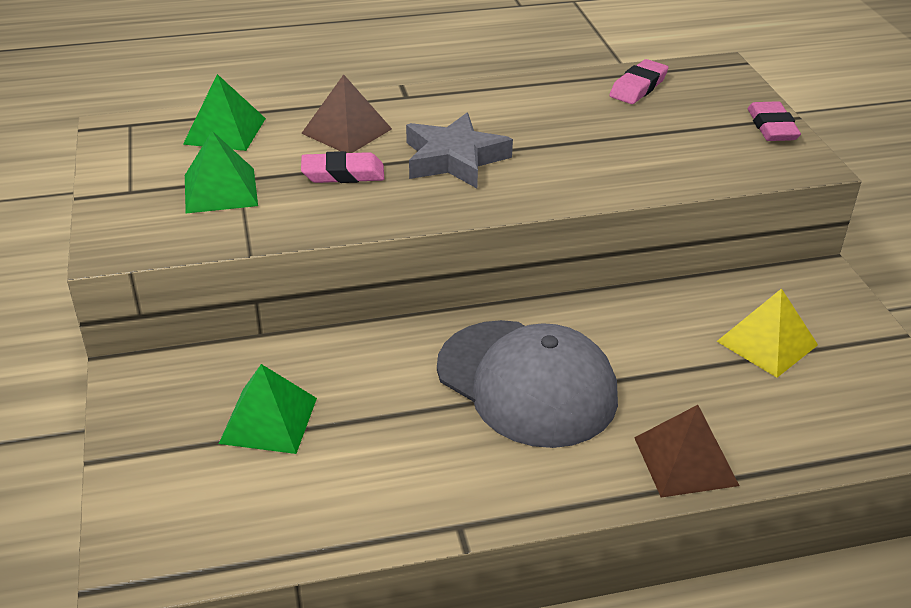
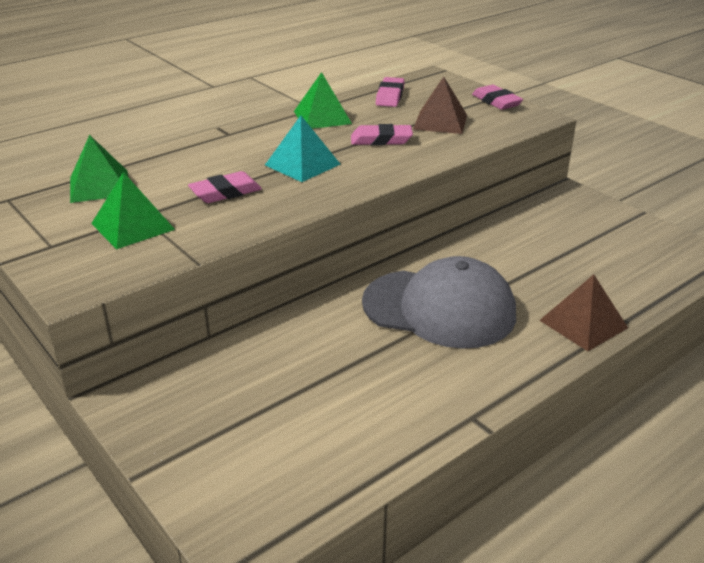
camera: 25 degrees left, 5 degrees down
green pyramid [219,364,317,454] -> green pyramid moved to [294,72,352,129]
brown pyramid [301,74,392,153] -> brown pyramid moved to [413,77,467,134]
grey star [406,113,513,188] -> turquoise pyramid [265,116,341,182]
yellow pyramid [717,288,818,378] -> none
none -> pink eraser [351,124,413,145]

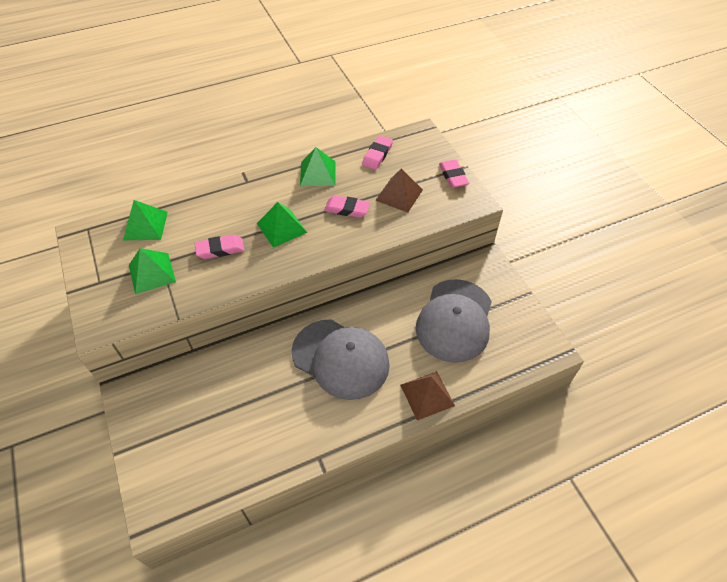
camera: 15 degrees right, 20 degrees up
turquoise pyramid [265,116,341,182] -> green pyramid [257,202,307,248]
none -> grey cap [416,279,492,363]

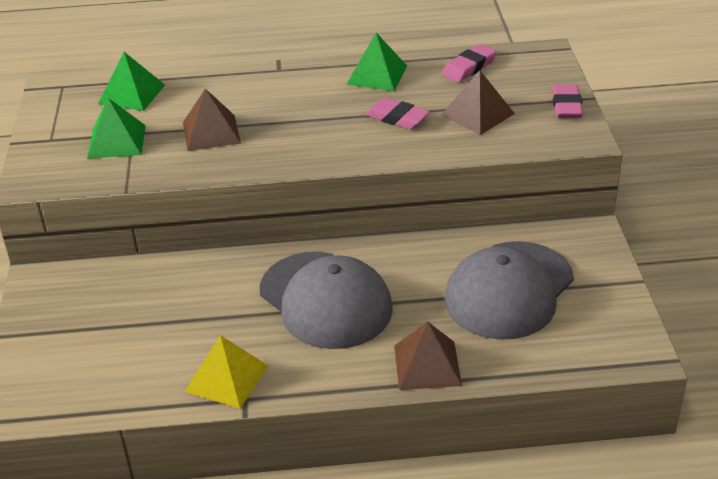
camera: 20 degrees right, 15 degrees down
pink eraser [195,234,244,259] -> brown pyramid [183,89,241,151]
green pyramid [257,202,307,248] -> none
none -> yellow pyramid [185,335,268,408]

